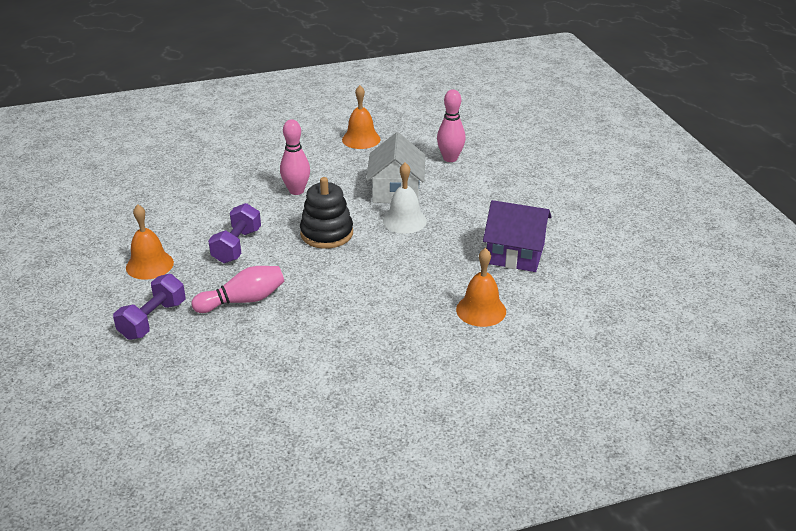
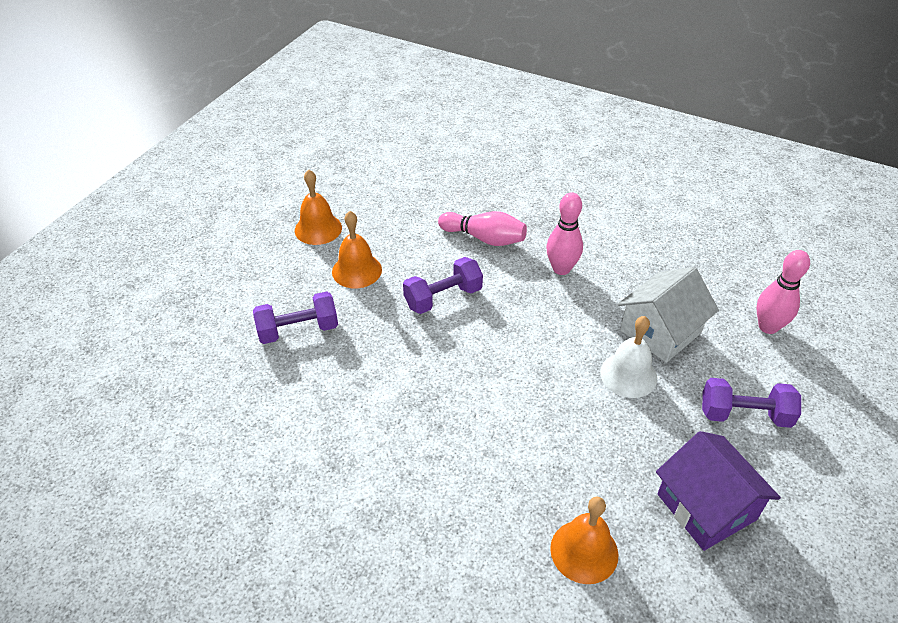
camera: 45 degrees right, 10 degrees up
pink bowling pin [191,266,284,313] -> pink bowling pin moved to [438,211,527,246]
black stacking toy [300,177,353,249] -> none
orange bell [342,85,380,149] -> orange bell moved to [295,170,342,245]
none -> purple dumbbell [702,378,801,428]

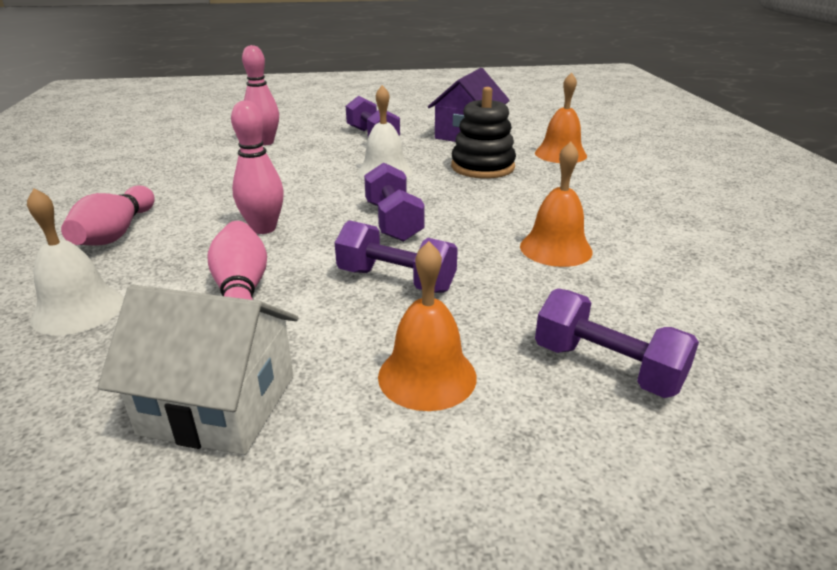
camera: 125 degrees left, 15 degrees down
orange bell [295,170,342,245] -> orange bell moved to [520,141,593,267]
white house [618,267,719,363] -> white house moved to [98,285,298,455]
none -> white bell [27,188,124,335]
none -> pink bowling pin [61,185,155,246]
none -> purple dumbbell [364,162,425,242]
none -> black stacking toy [451,87,516,179]

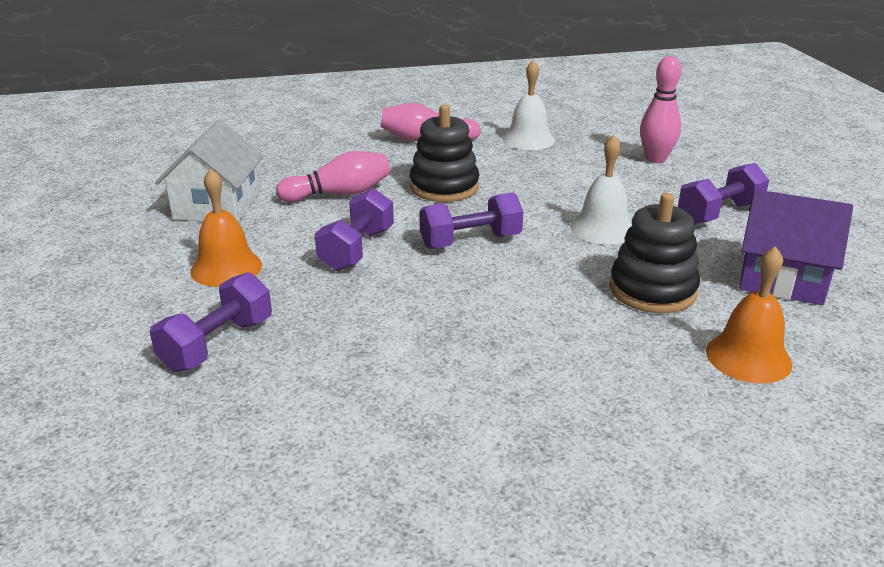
camera: 85 degrees right, 0 degrees up
white bell [27,188,124,335] -> white bell moved to [503,60,555,150]
pink bowling pin [231,101,284,234] -> black stacking toy [410,105,479,202]
orange bell [520,141,593,267] -> none

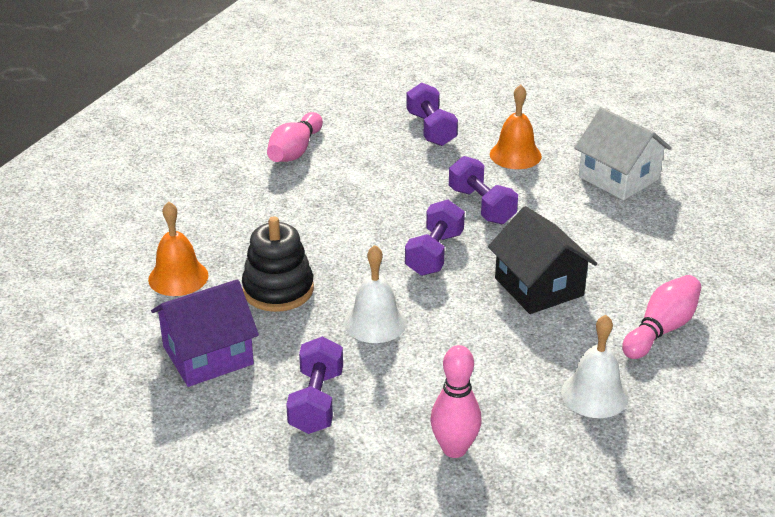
camera: 130 degrees right, 5 degrees up
pink bowling pin [276,151,390,202] -> pink bowling pin moved to [267,112,323,162]
black stacking toy [410,105,479,202] -> black house [488,206,597,314]

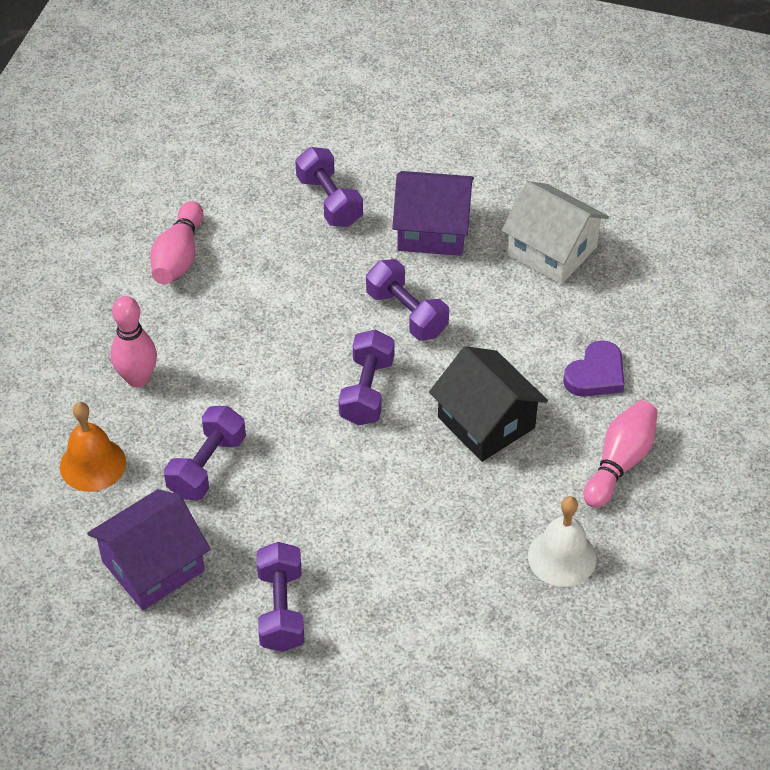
camera: 10 degrees left, 15 degrees up
black stacking toy [242,217,314,312] -> purple dumbbell [164,406,246,500]
white bell [344,245,407,343] -> none
pink bowling pin [430,345,482,458] -> pink bowling pin moved to [111,296,157,387]
orange bell [490,85,542,169] -> purple house [392,171,474,256]
none -> purple heart [563,340,625,397]

